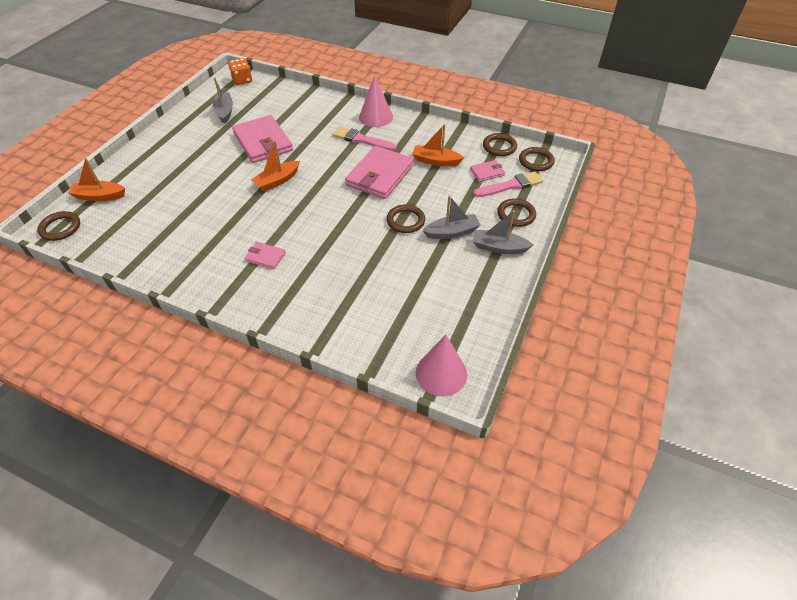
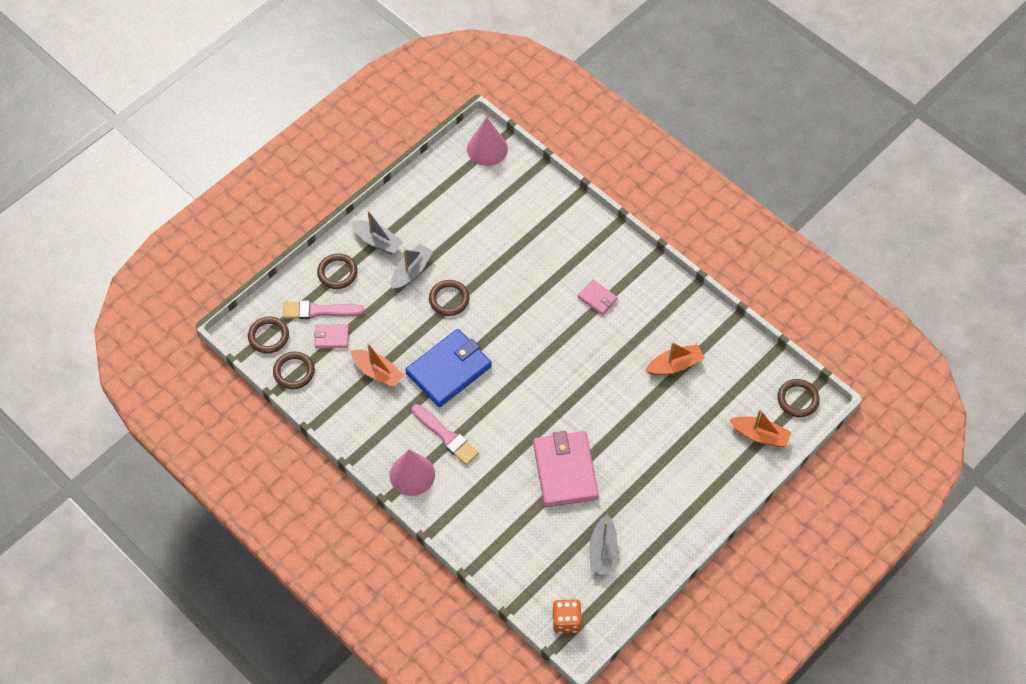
camera: 160 degrees left, 10 degrees up
orange boat [251,140,300,191] -> orange boat moved to [646,342,704,375]
pink wallet [345,146,414,199] -> blue wallet [405,329,492,407]
grey boat [422,195,480,239] -> grey boat turned 120 degrees clockwise [391,244,433,290]

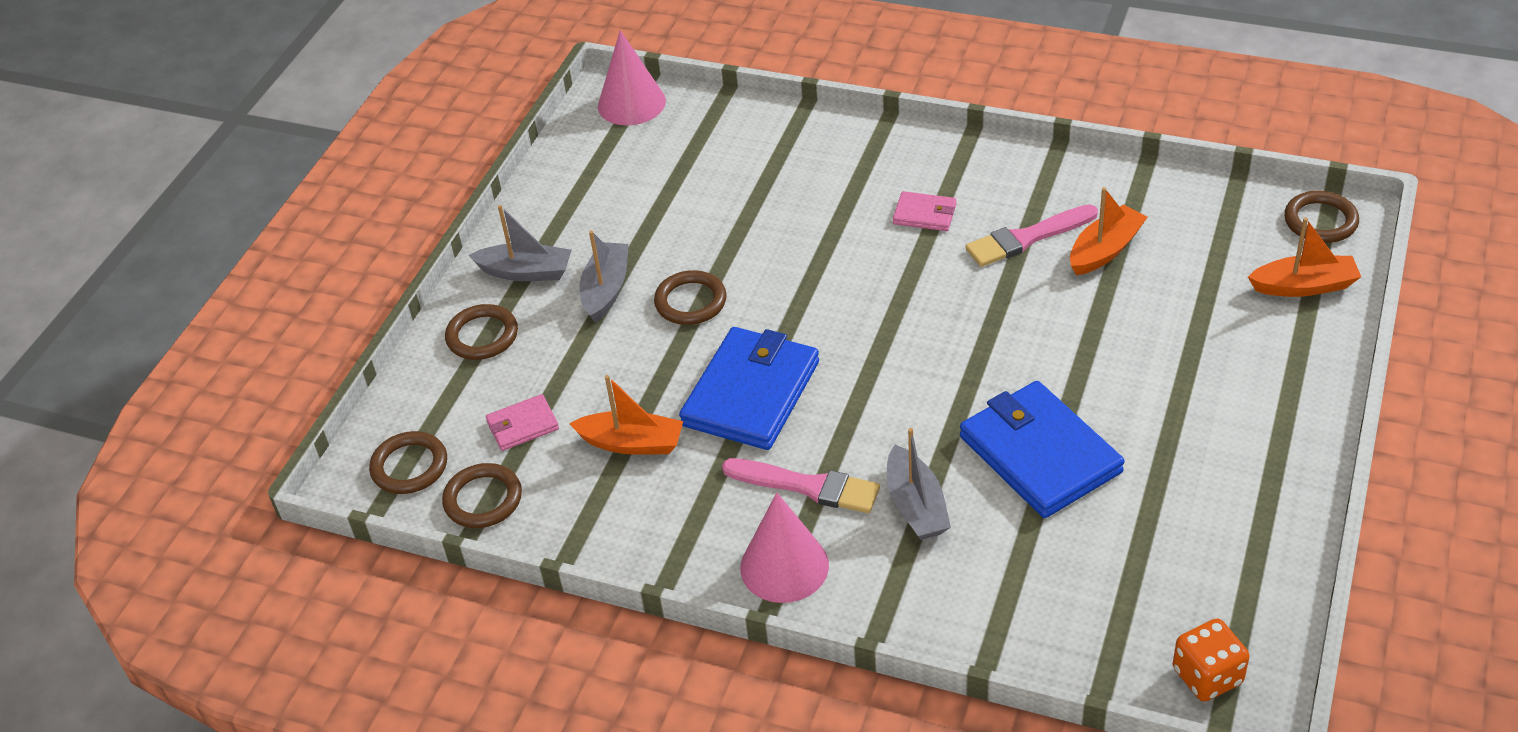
camera: 20 degrees left, 15 degrees down
pink brush [282,300,364,319] -> pink brush moved to [965,204,1098,267]
pink wallet [533,431,599,507] -> blue wallet [960,381,1124,518]
grey boat [589,514,617,574] -> grey boat moved to [887,428,951,540]

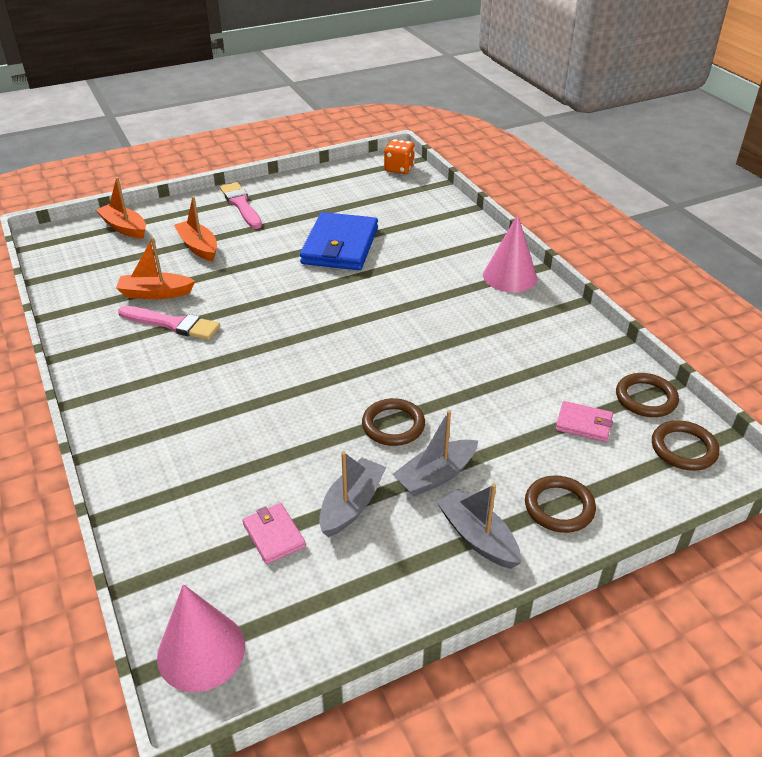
camera: 140 degrees left, 5 degrees down
orange boat [569,375,683,455] -> orange boat moved to [174,196,217,261]
blue wallet [679,327,819,450] -> none
pink brush [722,458,880,513] -> pink brush moved to [220,182,262,229]
grey boat [887,428,951,540] -> grey boat moved to [319,451,386,537]
pink wallet [893,191,956,231] -> pink wallet moved to [243,503,306,564]
brown ring [1284,191,1359,243] -> none

